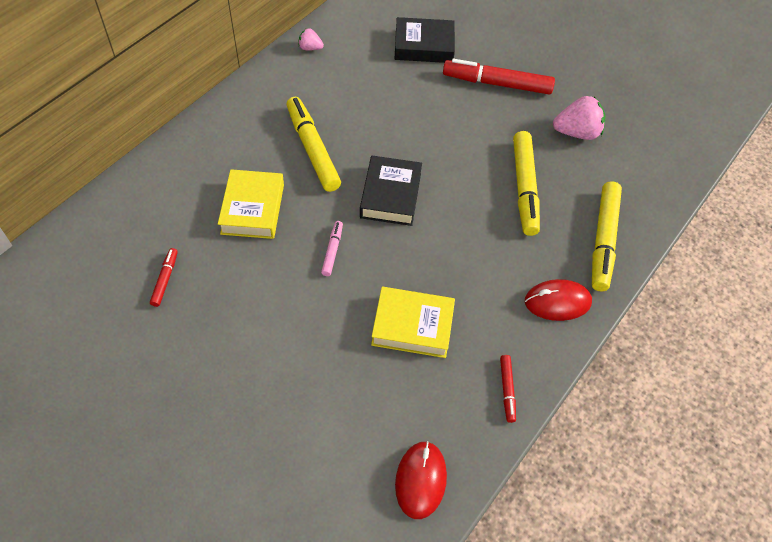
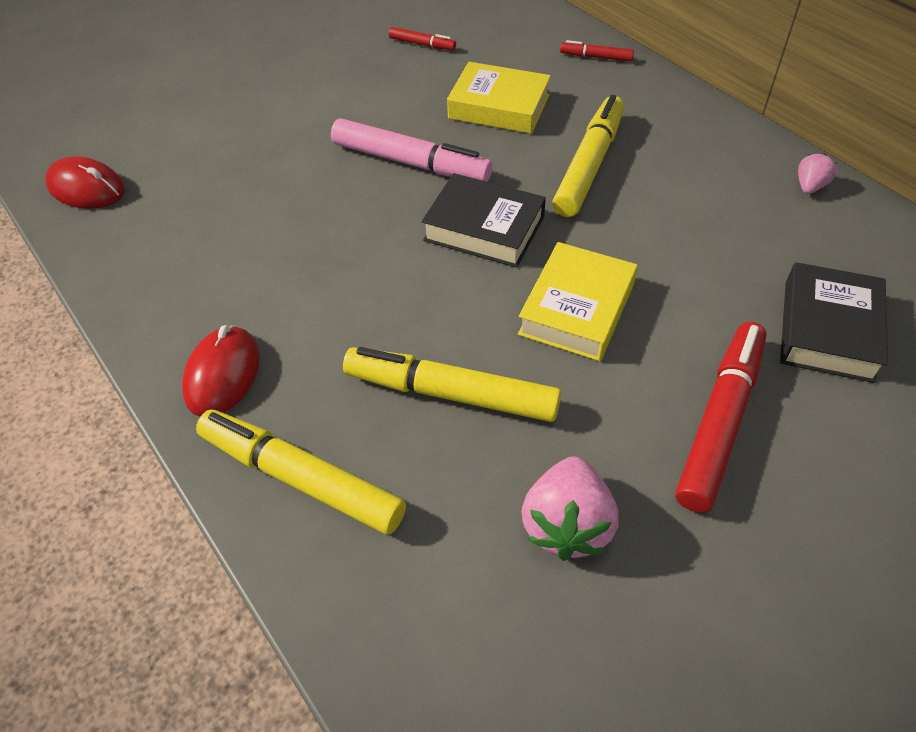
camera: 110 degrees right, 5 degrees down
yellow marker [286,97,341,192] -> yellow marker turned 60 degrees counterclockwise [552,95,624,217]
pink marker [321,221,343,276] -> pink marker [331,119,493,182], size x2.06
yellow book [371,287,455,358] -> yellow book moved to [518,242,638,361]
red marker [500,355,516,423] -> red marker moved to [560,40,634,62]

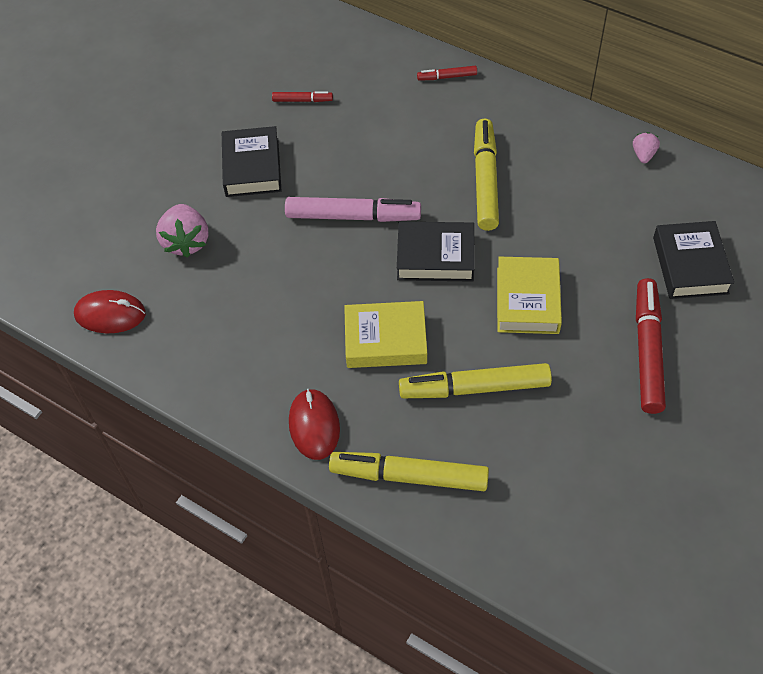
camera: 20 degrees left, 5 degrees up
yellow book [447,62,551,134] -> yellow book moved to [344,301,427,368]
pink strawberry [521,457,619,561] -> pink strawberry moved to [156,204,209,258]
none -> black book [222,126,282,197]

